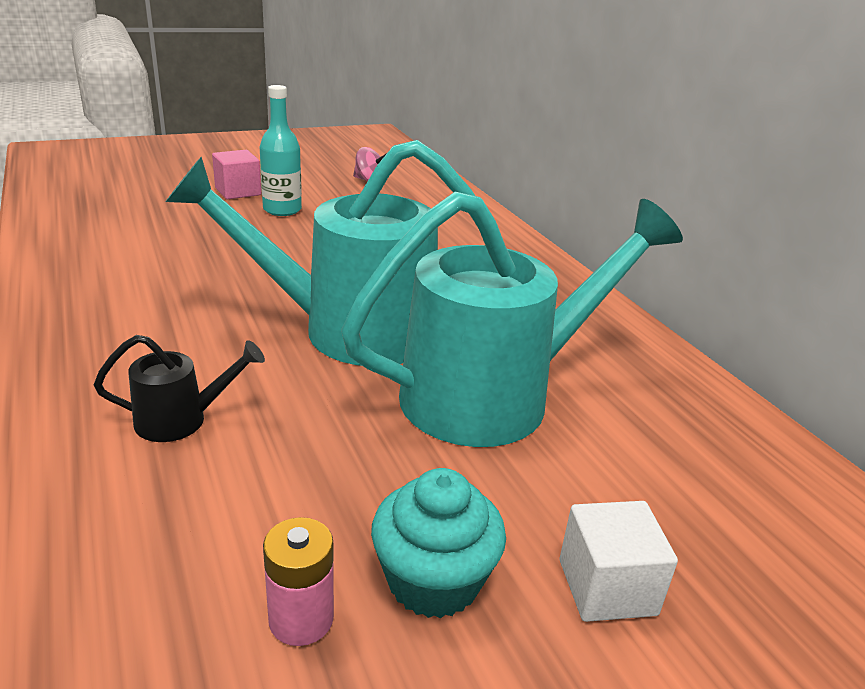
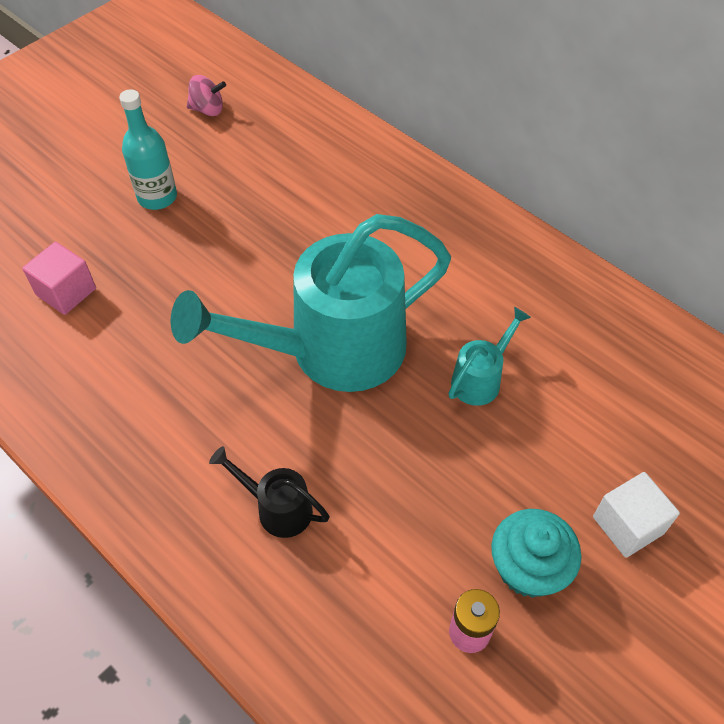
camera: 20 degrees left, 25 degrees up
black watering can [94,335,265,442] -> black watering can turned 120 degrees counterclockwise [209,446,330,538]
pink cube [212,150,261,199] -> pink cube moved to [22,242,96,315]
turquoise watering can [341,192,683,447] -> turquoise watering can [448,307,531,406], size x0.42

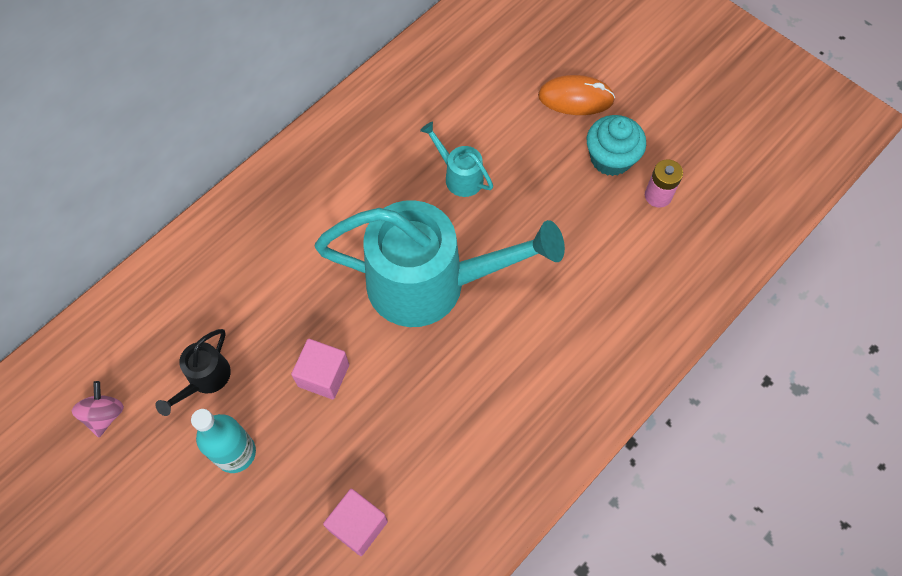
camera: 90 degrees left, 10 degrees up
turquoise watering can [171,214,451,392] -> turquoise watering can turned 60 degrees counterclockwise [314,200,565,327]
black watering can [209,446,330,538] -> black watering can moved to [155,329,231,416]
white cube [593,472,680,558] -> orange mouse [538,75,615,115]
none -> pink cube [291,339,349,400]

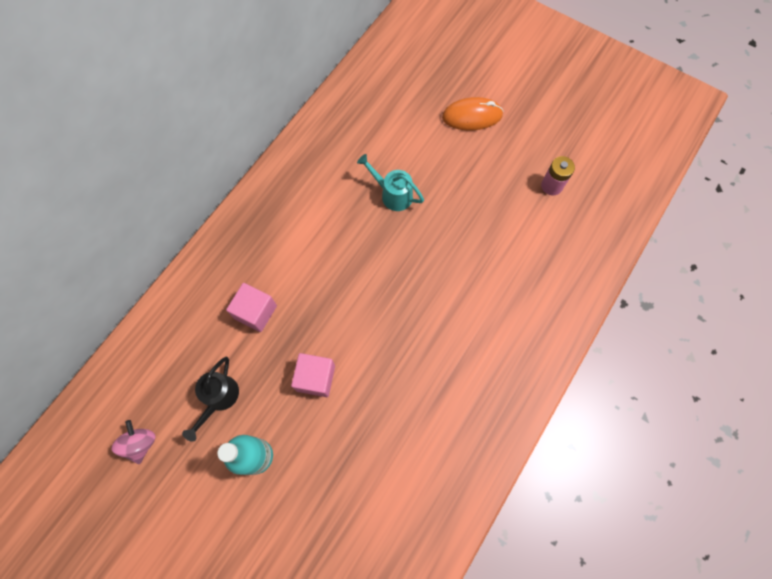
camera: 10 degrees left, 5 degrees up
turquoise watering can [314,200,565,327] -> none
pink cube [323,489,388,556] -> pink cube moved to [226,283,277,332]
turquoise cupcake [587,115,646,176] -> none

